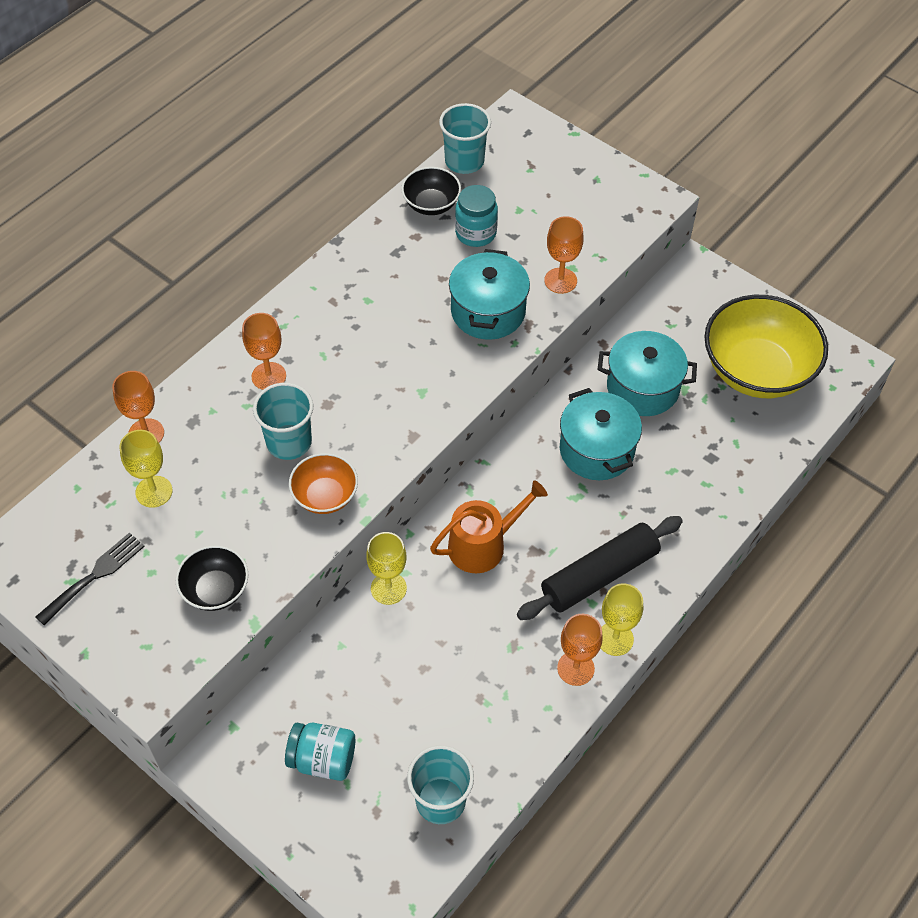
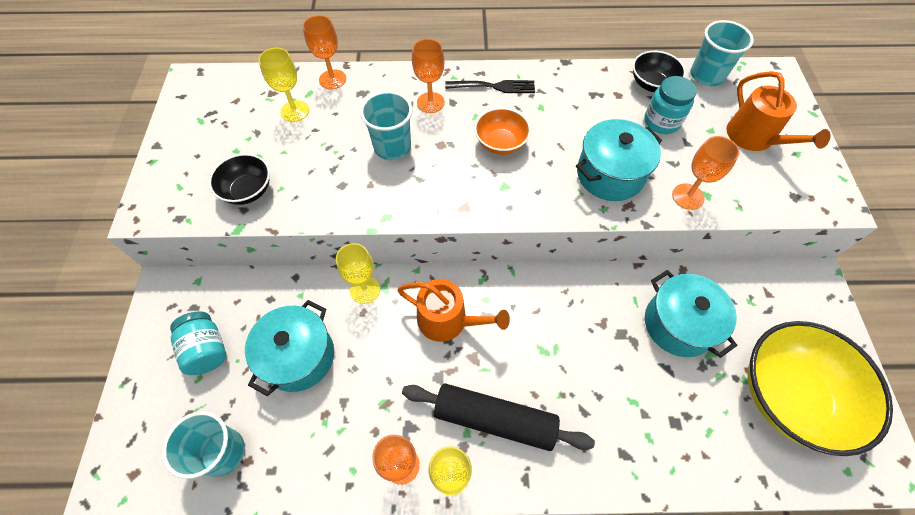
camera: 50 degrees right, 5 degrees up
black fork [36,532,145,625] -> black fork moved to [445,80,535,93]
orange bowl [289,453,358,514] -> orange bowl moved to [474,108,531,155]
turquoise pot [560,388,642,480] -> turquoise pot moved to [245,300,334,396]
none -> orange watering can [726,71,830,151]

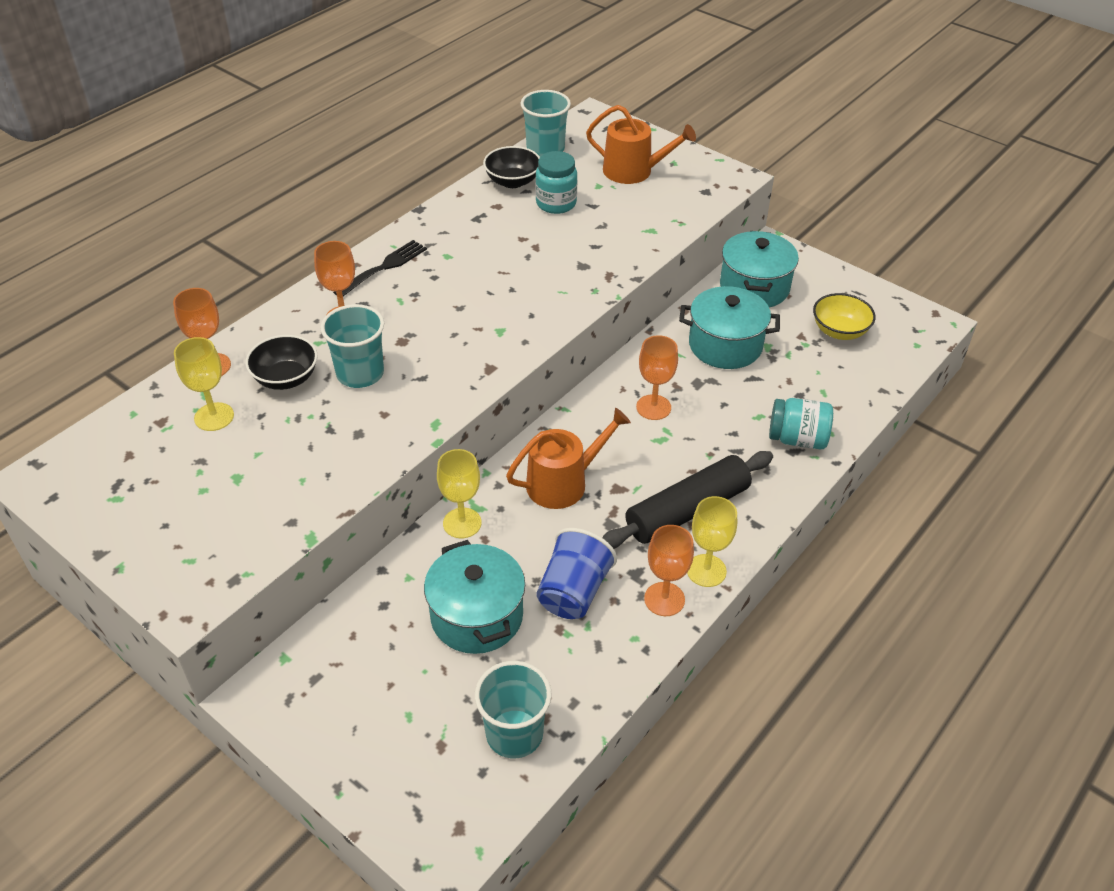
camera: 50 degrees left, 15 degrees down
turquoise jar [170,311,226,375] -> turquoise jar moved to [769,398,833,449]
black bowl [209,154,270,205] -> black bowl moved to [246,335,317,390]
orange bowl [474,108,531,155] -> none
turquoise pot [576,119,662,201] -> turquoise pot moved to [720,231,799,307]
orange goblet [672,136,740,210] -> orange goblet moved to [636,335,678,420]
yellow bowl [748,321,893,456] -> yellow bowl [813,293,876,340], size x0.50
none -> blue cup [536,528,617,619]

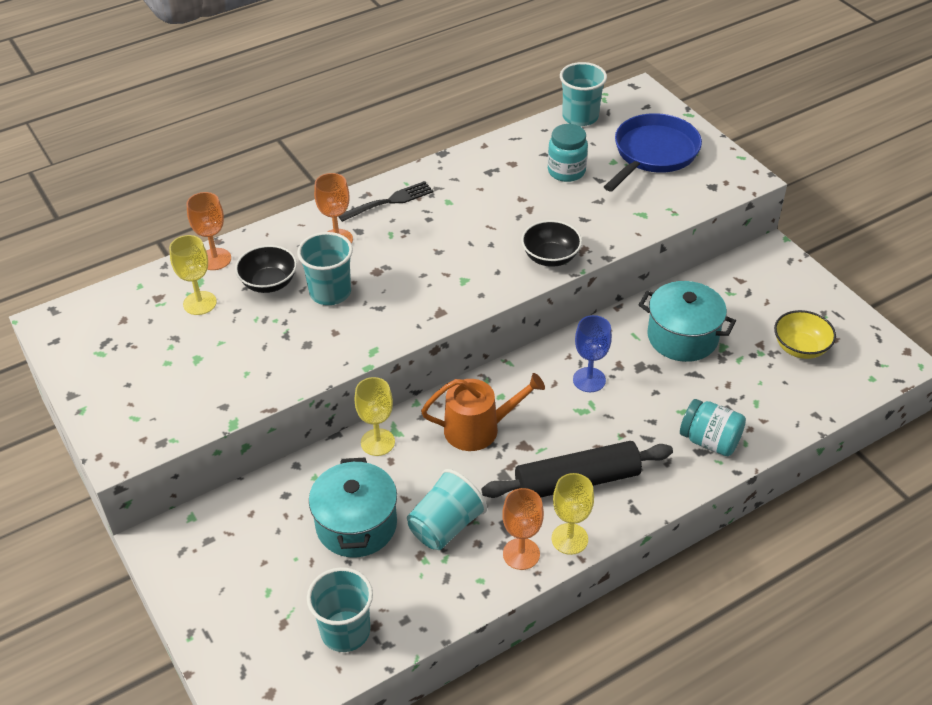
camera: 20 degrees right, 0 degrees up
black bowl [483,146,540,188] -> black bowl moved to [522,220,582,267]
blue cup [536,528,617,619] -> turquoise cup [407,469,487,550]
orange watering can [586,105,696,184] -> blue pan [604,113,702,192]
orange goblet [636,335,678,420] -> blue goblet [573,315,612,392]
turquoise pot [720,231,799,307] -> none

